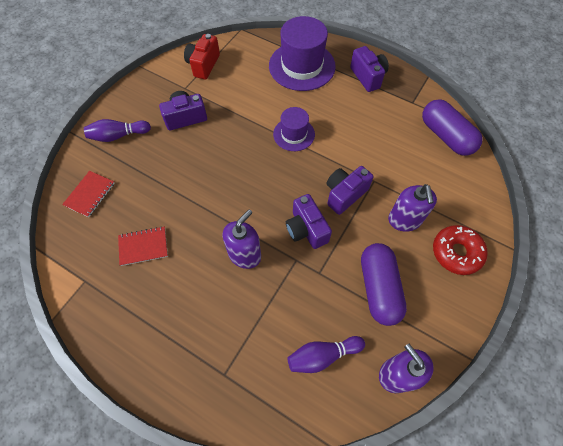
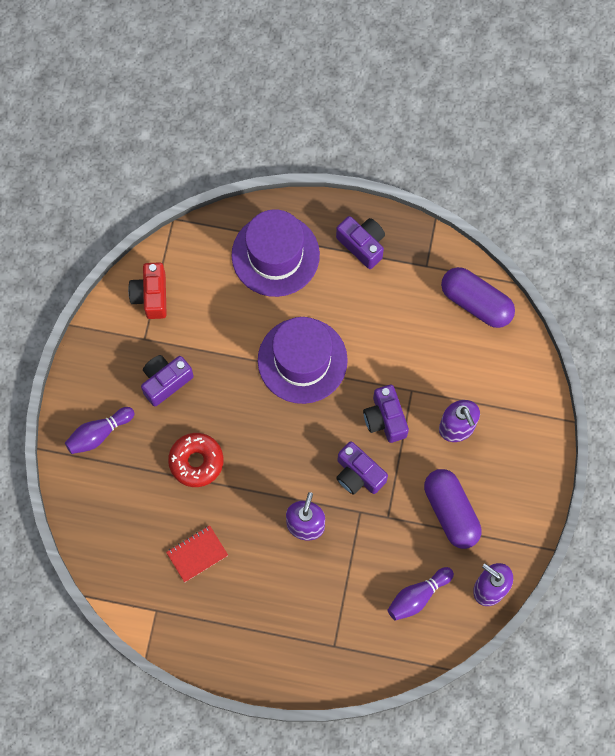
camera: 20 degrees left, 10 degrees up
red notebook [62,171,115,217] -> none
purple hat [273,107,315,151] -> purple hat [258,317,348,404], size x1.76
purple camera [326,166,374,215] -> purple camera turned 45 degrees counterclockwise [363,385,409,443]
red donut [433,225,488,275] -> red donut moved to [168,433,224,487]

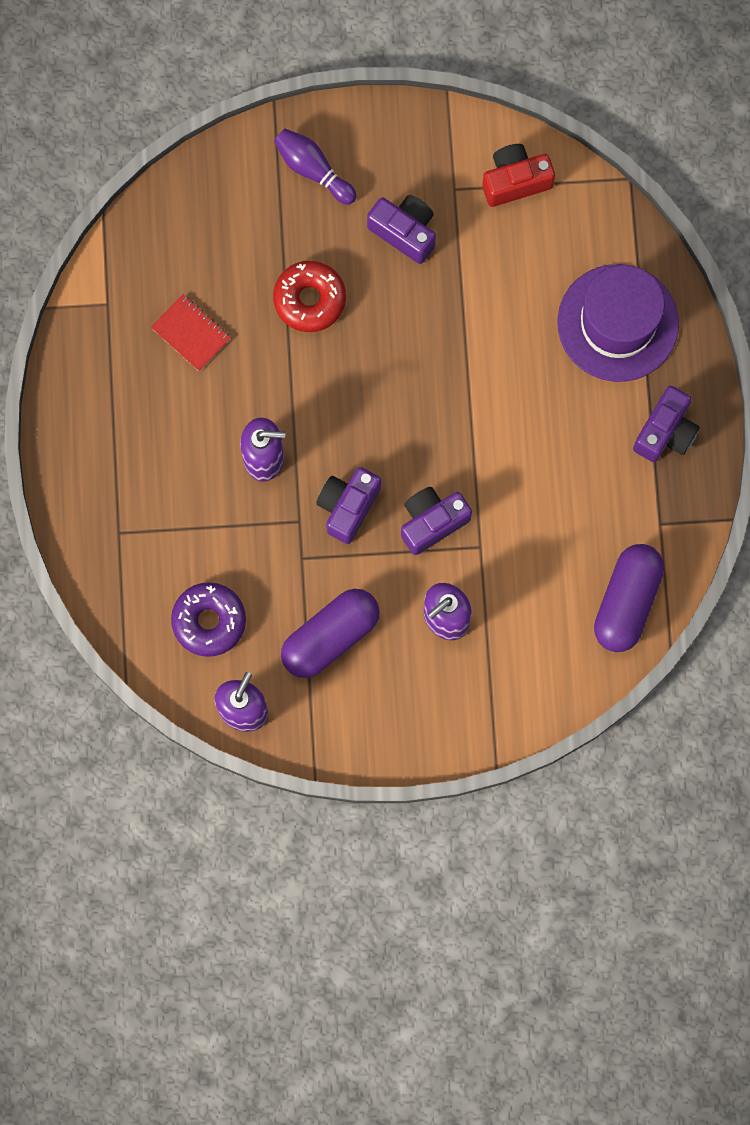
camera: 75 degrees right, 5 degrees up
purple hat [258,317,348,404] -> none
purple bowling pin [387,567,454,621] -> purple donut [171,582,246,657]

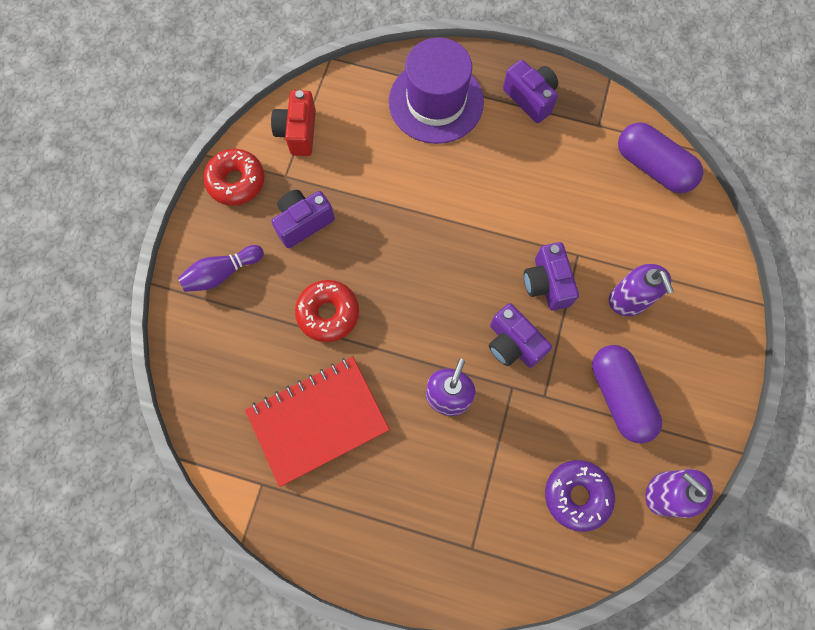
camera: 70 degrees left, 5 degrees down
red notebook [151,294,231,372] -> red notebook [245,356,390,487], size x1.97
none -> red donut [203,149,264,206]

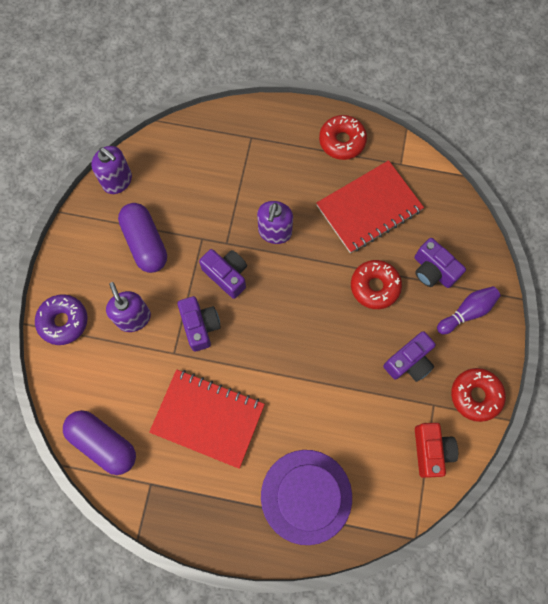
camera: 175 degrees right, 0 degrees up
purple camera [503,60,558,123] -> purple camera moved to [414,238,466,288]
purple donut [545,460,615,532] -> purple donut moved to [35,294,87,345]
none -> red notebook [149,369,265,469]
none -> red donut [319,115,367,160]

